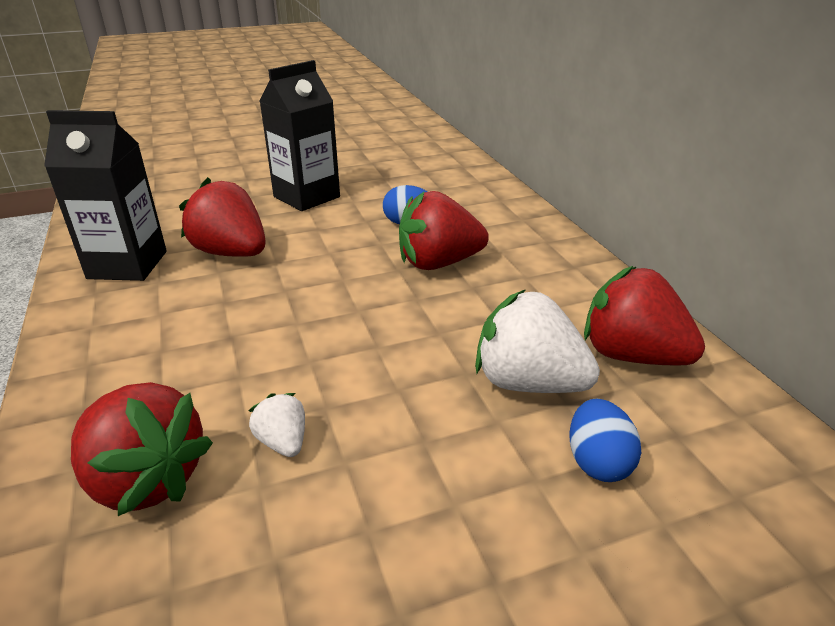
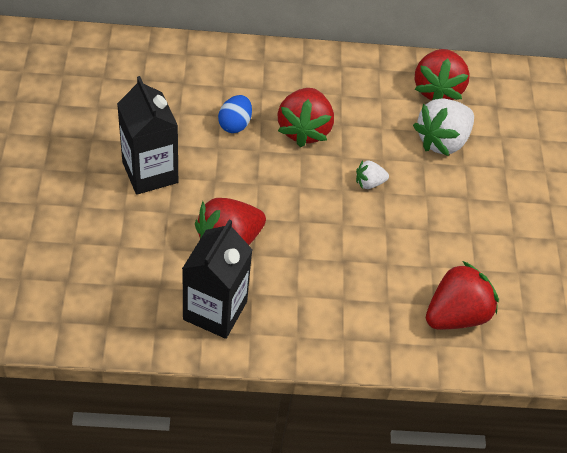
camera: 75 degrees left, 20 degrees up
white strawberry [248,393,305,457] -> white strawberry moved to [356,160,389,189]
blue egg [569,399,641,482] -> none
red strawberry [584,266,705,366] -> red strawberry turned 45 degrees counterclockwise [415,49,470,100]

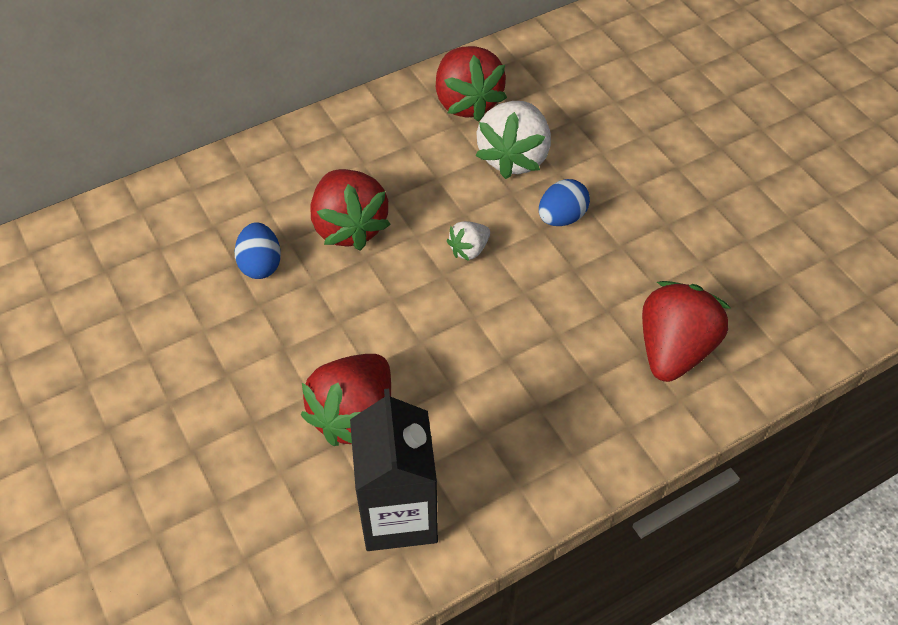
camera: 25 degrees left, 0 degrees up
black carton [117,76,178,195] -> none
none -> blue egg [539,179,590,226]

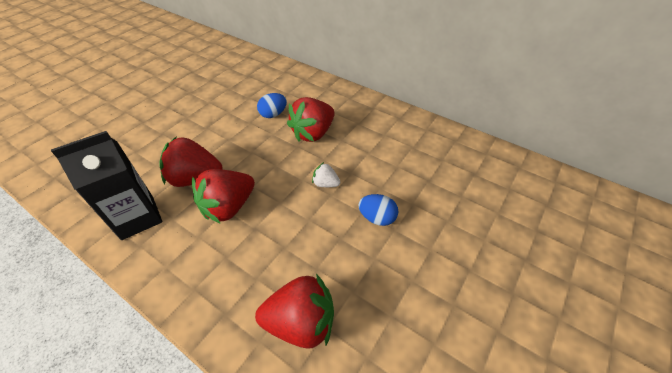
camera: 65 degrees right, 5 degrees down
red strawberry [436,46,507,122] -> red strawberry moved to [192,169,255,224]
white strawberry [476,101,551,179] -> none

